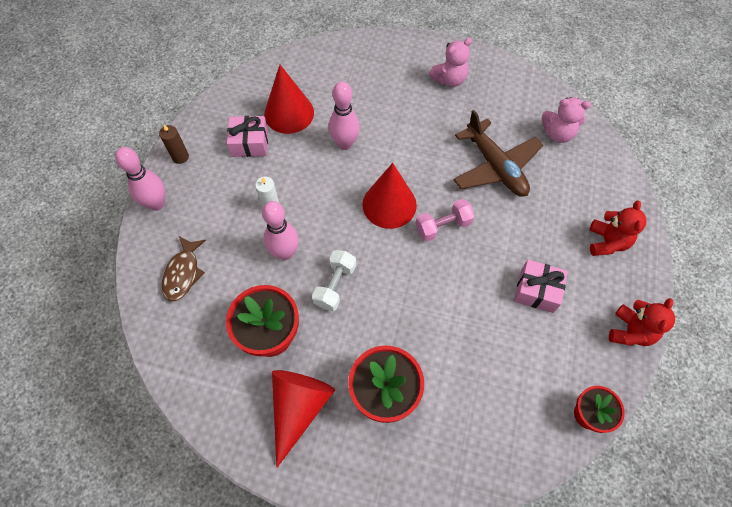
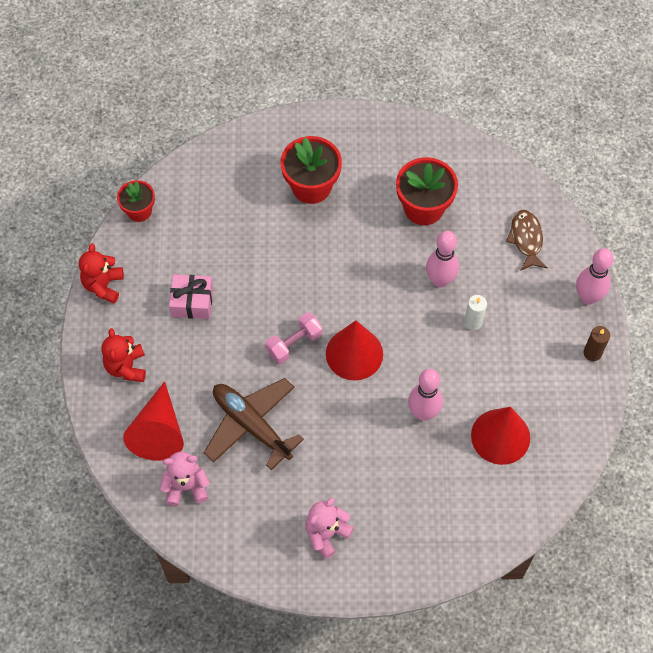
camera: 165 degrees right, 0 degrees up
pink gift [227,116,268,157] -> none
red cone [272,370,335,468] -> red cone moved to [123,381,184,461]
white dumbbell [312,250,356,311] -> none

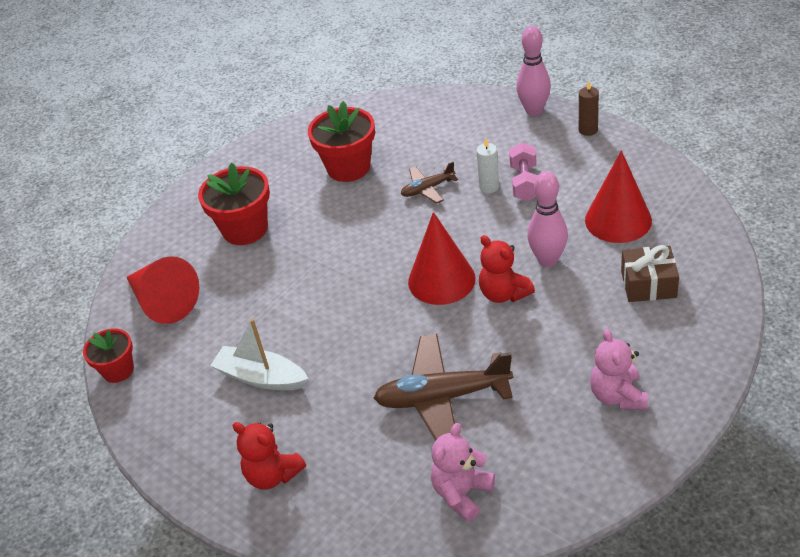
camera: 45 degrees left, 20 degrees down
red teddy bear [79,244,124,304] -> red teddy bear moved to [479,235,535,303]
red cone [123,381,184,461] -> red cone moved to [126,256,199,324]
pink gift [169,275,213,319] -> white boat [210,319,309,390]
pink dumbbell [265,312,322,364] -> pink dumbbell moved to [509,143,538,201]
pink bowling pin [426,231,459,288] -> brown plane [401,161,458,203]
brown fish [506,210,548,271] -> none
none -> brown gift [621,245,679,302]

